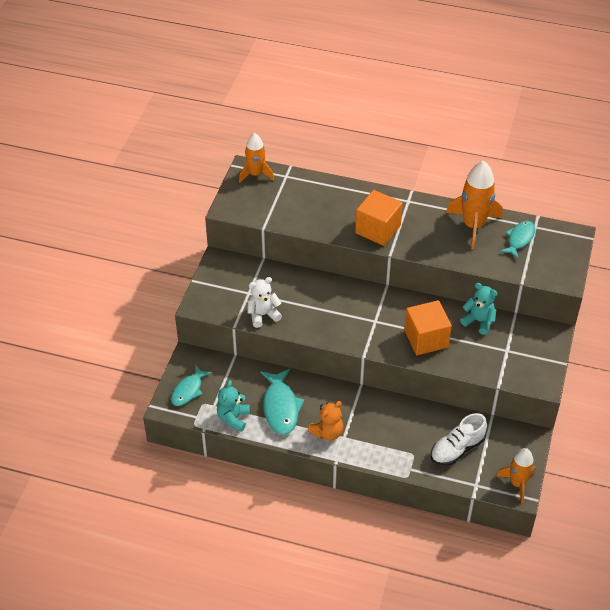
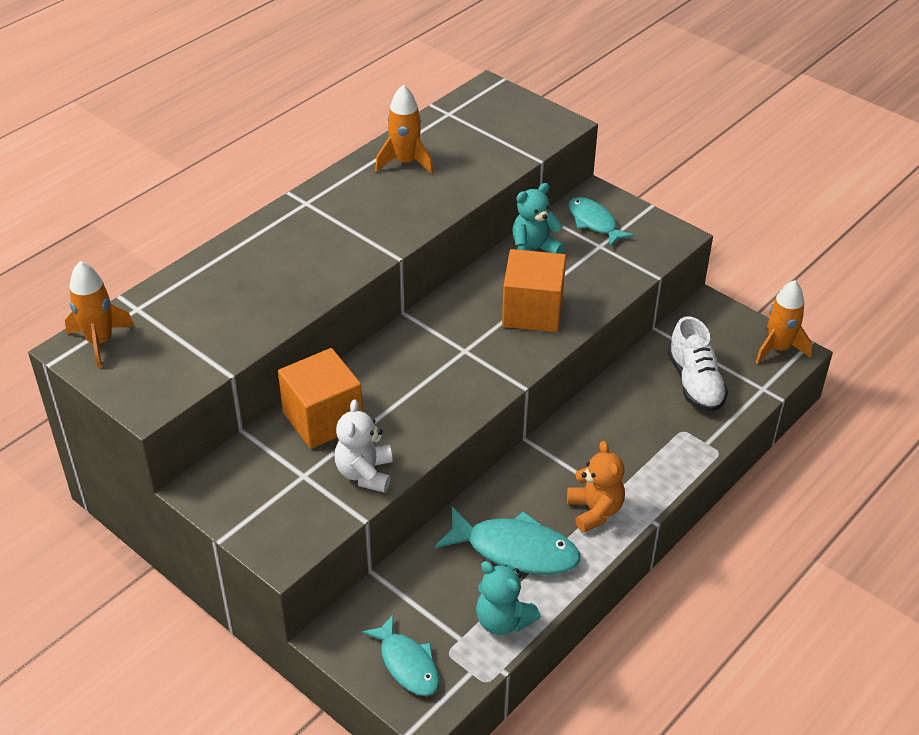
camera: 65 degrees left, 5 degrees down
orange cube [355,190,403,246] -> orange cube moved to [278,348,363,449]
orange rocket [446,161,503,249] -> orange rocket [375,85,434,174], size x0.65
turquoise fish [500,221,535,258] -> turquoise fish moved to [569,197,634,247]

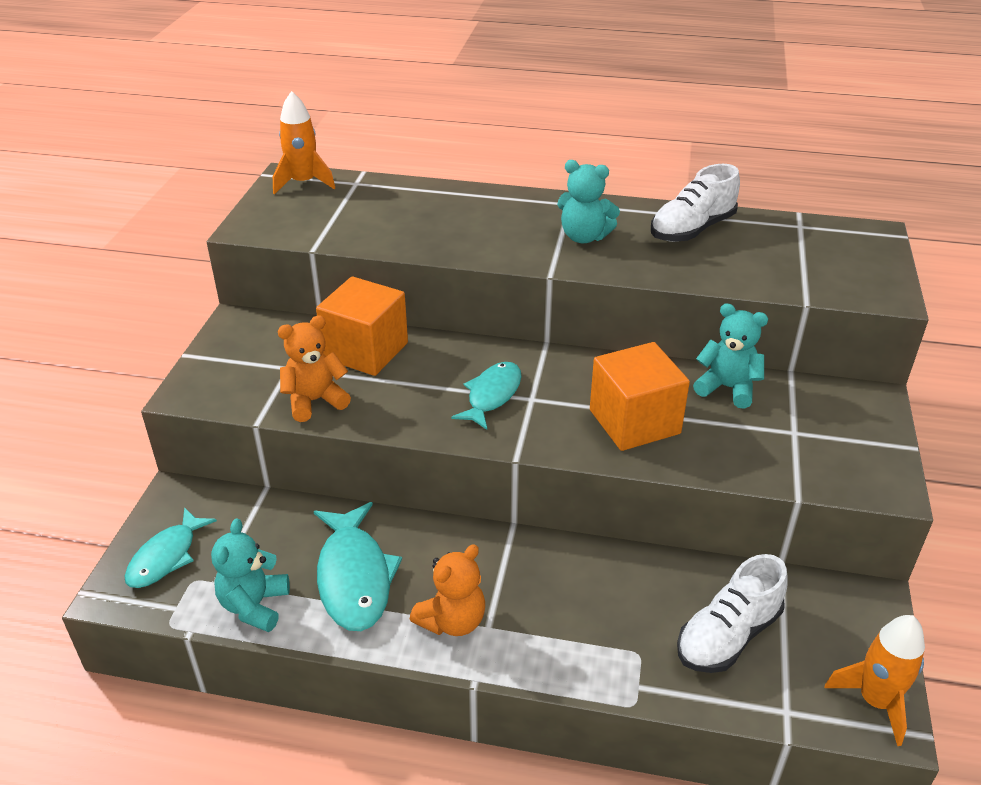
camera: 60 degrees right, 5 degrees down
white teddy bear [335,399,392,493] -> orange teddy bear [278,315,351,422]
orange rocket [375,85,434,174] -> white shoe [651,164,740,242]
turquoise fish [569,197,634,247] -> turquoise fish moved to [451,362,521,430]
none -> turquoise teddy bear [557,160,620,243]

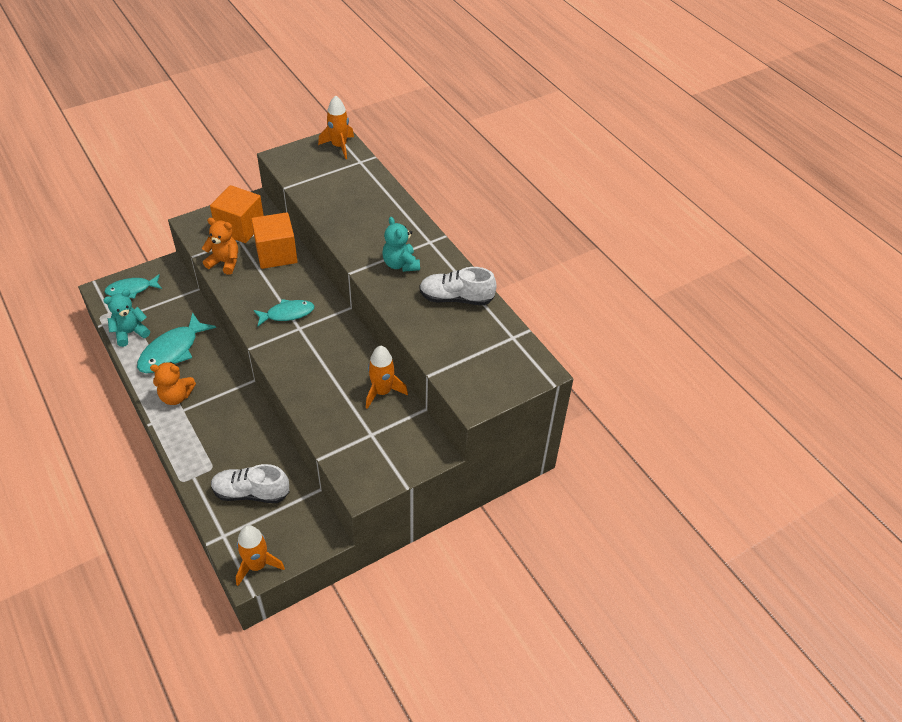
camera: 45 degrees right, 10 degrees up
orange cube [590,342,690,451] -> orange cube moved to [210,185,264,243]
turquoise teddy bear [693,303,768,409] -> orange rocket [366,346,408,409]

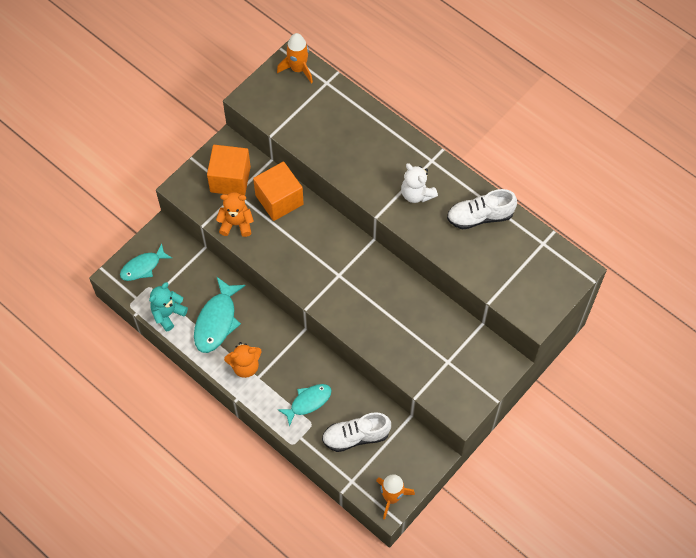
camera: 15 degrees left, 15 degrees up
turquoise fish [254,299,314,326] -> turquoise fish moved to [277,384,332,427]
orange rocket [366,346,408,409] -> none
turquoise teddy bear [382,217,420,272] -> white teddy bear [401,163,438,203]

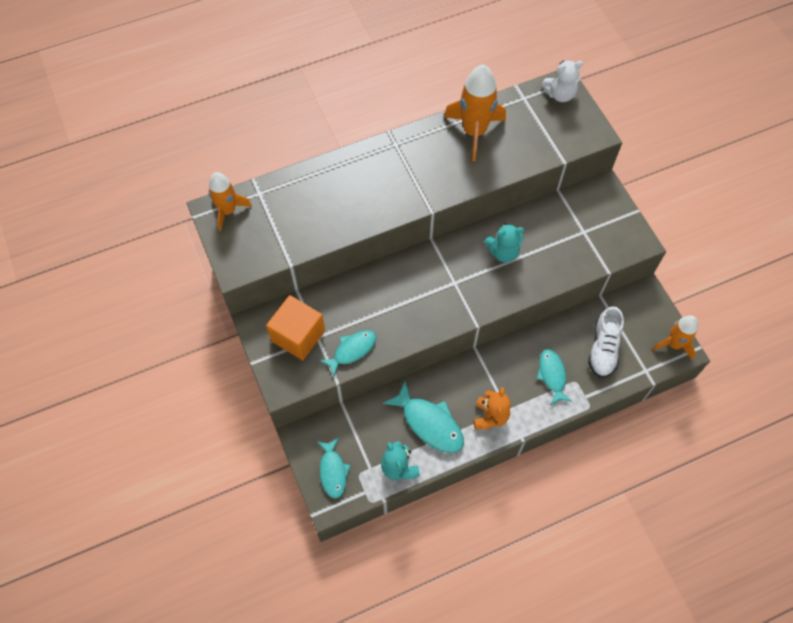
camera: 65 degrees left, 0 degrees up
orange teddy bear [216,192,254,237] -> turquoise fish [320,330,376,377]
orange cube [253,162,304,221] -> none
white teddy bear [401,163,438,203] -> white teddy bear moved to [541,60,583,102]
white shoe [447,189,517,230] -> orange rocket [444,64,506,161]
none -> turquoise teddy bear [485,223,524,262]

